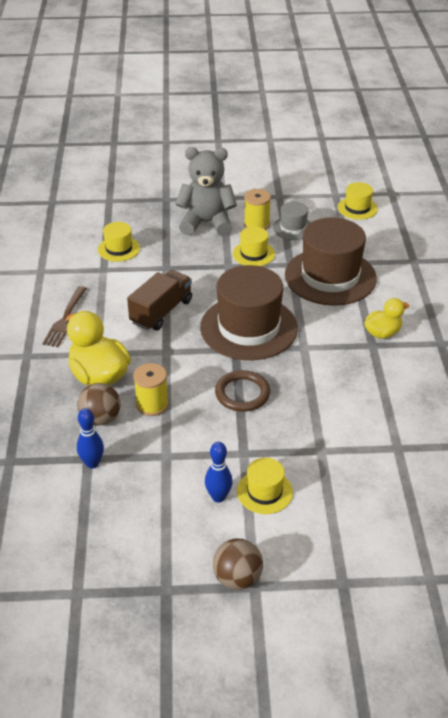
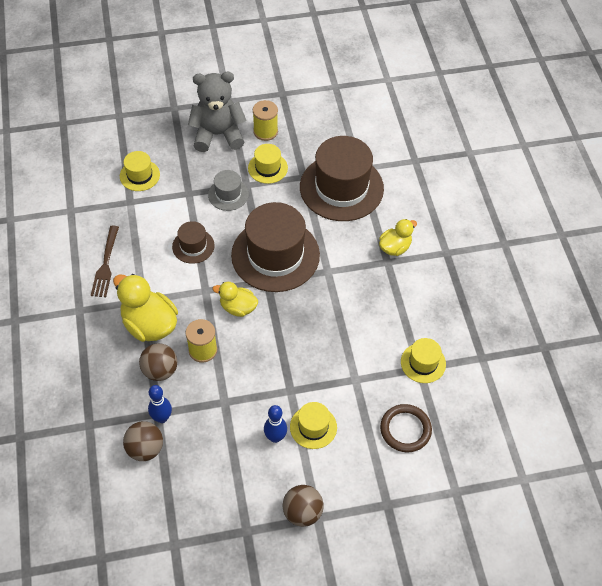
camera: 10 degrees left, 15 degrees up
brown truck [127,270,192,331] -> brown hat [172,221,215,264]
brown ring [215,370,270,412] -> brown ring moved to [380,404,432,452]
grey hat [273,202,311,240] -> grey hat moved to [208,170,249,211]
yellow hat [338,182,378,220] -> yellow hat moved to [401,338,446,383]
none -> brown ball [123,421,163,461]
none -> yellow duck [213,282,258,317]

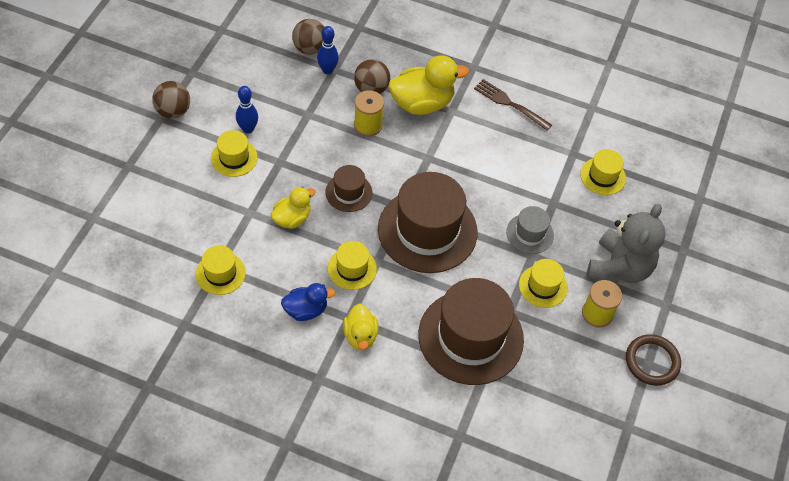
camera: 120 degrees right, 0 degrees up
brown hat [172,221,215,264] -> brown hat moved to [325,165,372,212]
yellow duck [213,282,258,317] -> yellow duck moved to [271,187,315,229]
brown ring [380,404,432,452] -> brown ring moved to [626,334,681,386]
none -> blue duck [281,283,336,321]
none -> yellow hat [328,241,377,290]

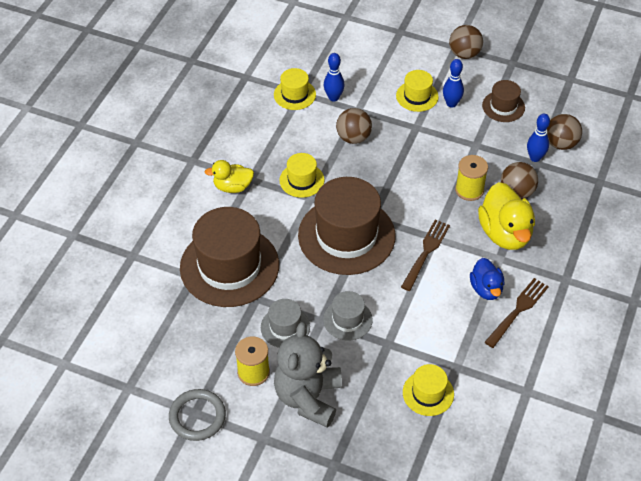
camera: 95 degrees right, 5 degrees down
yellow duck [271,187,315,229] -> brown ball [336,108,372,144]
blue duck [281,283,336,321] -> blue duck moved to [470,258,504,300]
brown hat [325,165,372,212] -> brown hat moved to [482,80,525,122]
yellow hat [519,259,568,308] -> grey hat [261,299,310,348]
grey teddy bear [587,204,666,285] -> grey teddy bear turned 75 degrees clockwise [274,322,342,428]
brown ring [626,334,681,386] -> grey ring [169,389,226,441]
none -> blue bowling pin [324,53,344,102]
none -> brown fork [401,220,450,291]

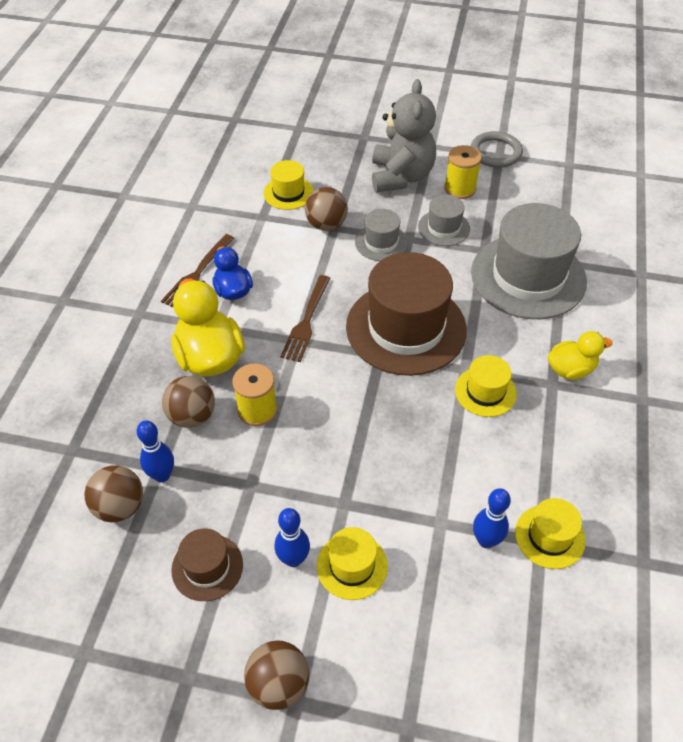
camera: 170 degrees right, 0 degrees up
brown hat [180,207,279,307] -> grey hat [471,203,587,319]
brown ball [336,108,372,144] -> brown ball moved to [305,187,348,231]

